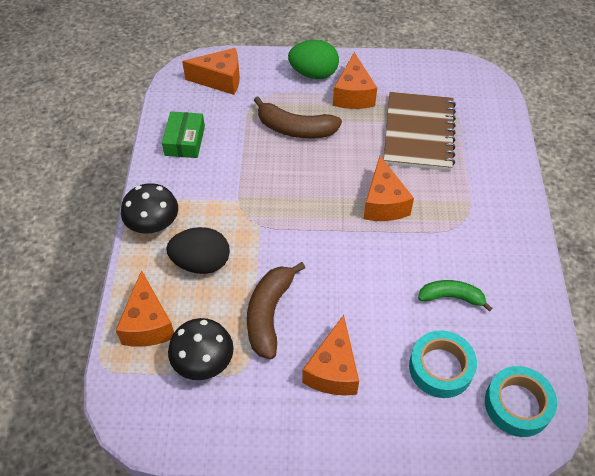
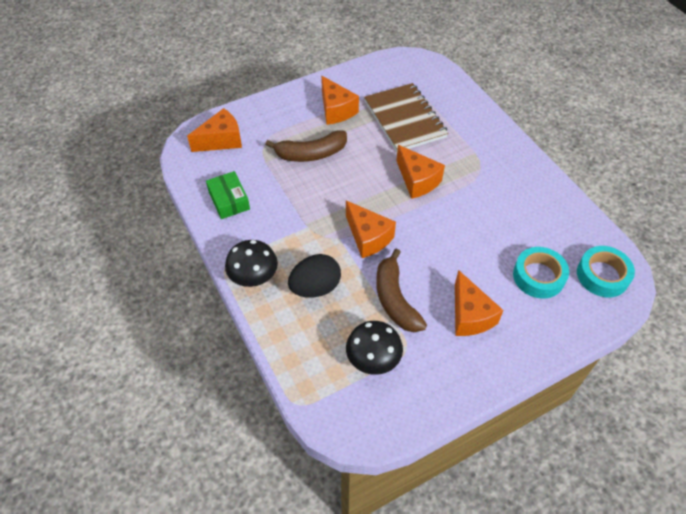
camera: 30 degrees left, 0 degrees up
orange cheese [116,270,174,347] -> orange cheese moved to [346,201,396,258]
green egg [288,40,339,79] -> none
green banana [418,280,492,312] -> none

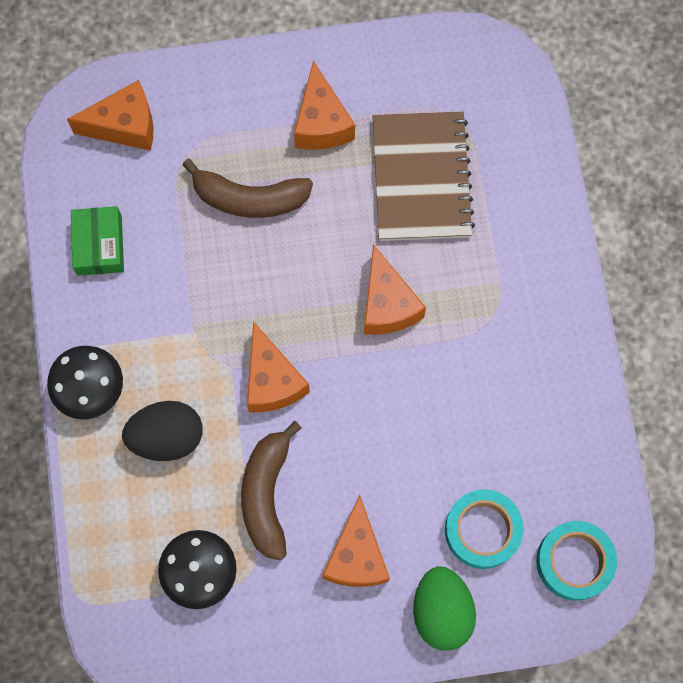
camera: 20 degrees right, 20 degrees up
none -> green egg [413,566,476,651]

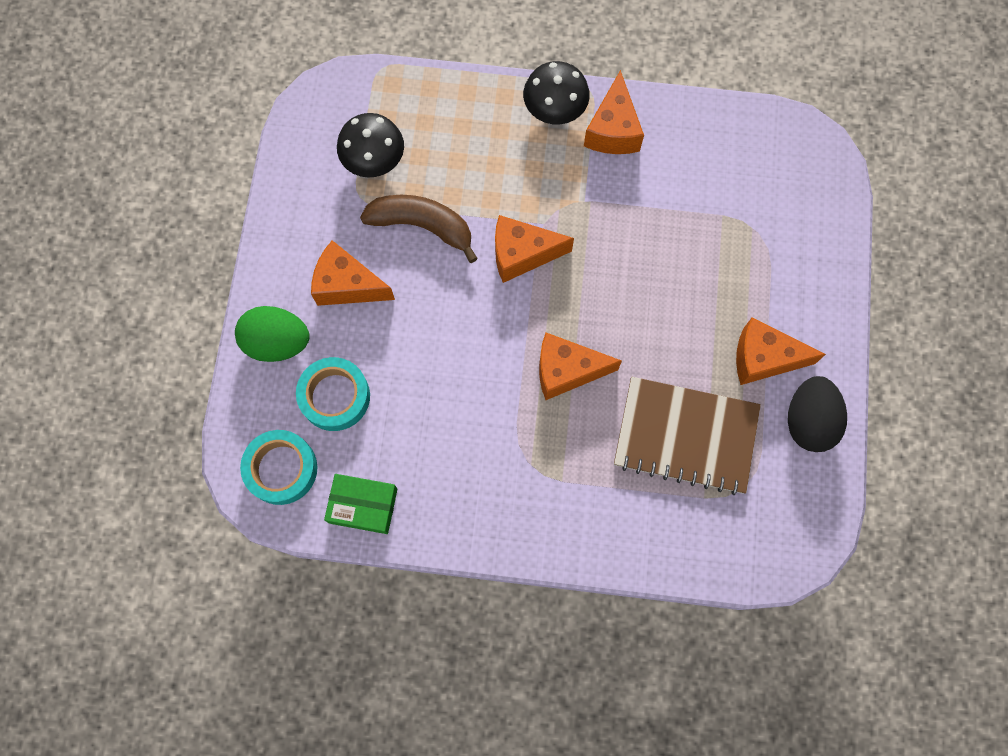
camera: 105 degrees right, 0 degrees up
orange cheese [67,80,153,151] -> orange cheese moved to [584,70,644,154]
green box [71,206,124,276] -> green box moved to [324,474,398,534]
black egg [122,401,203,461] -> black egg moved to [788,376,847,452]
brown banana [182,159,313,218] -> none

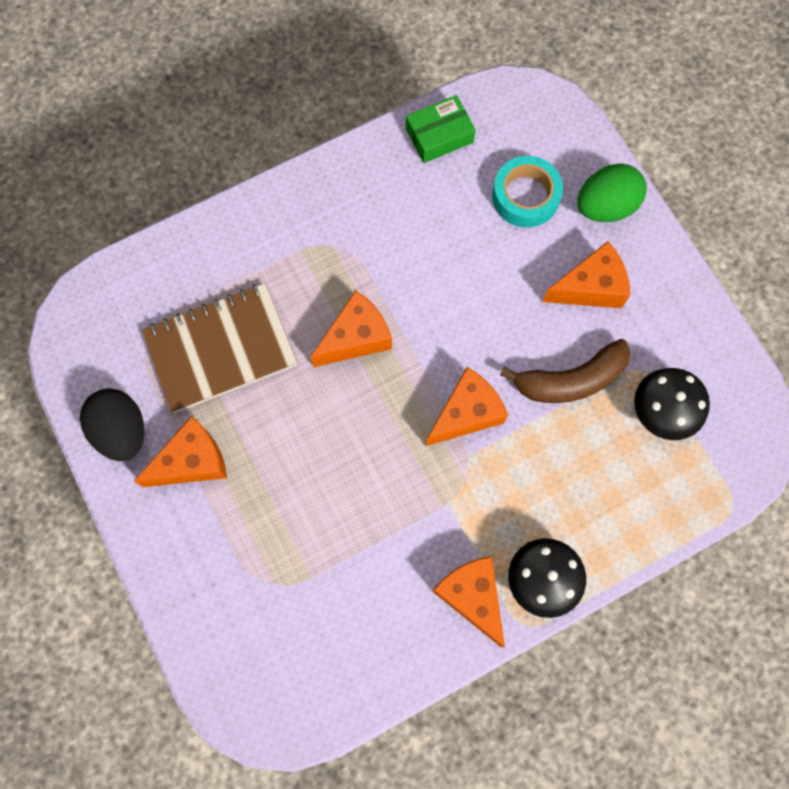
camera: 145 degrees right, 0 degrees up
turquoise tape [240,430,317,505] -> none

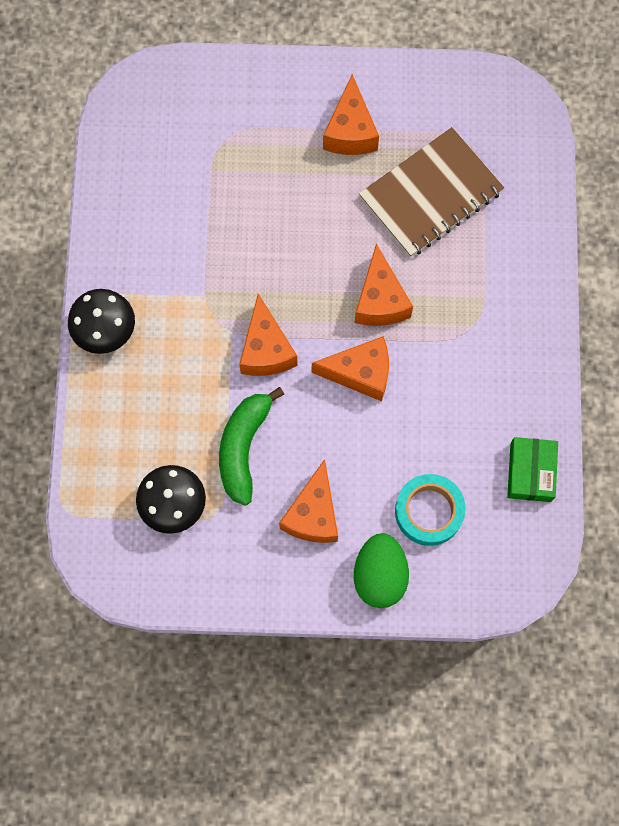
camera: 120 degrees right, 0 degrees up
black egg [80,389,144,461] -> none
brown notebook [142,283,297,413] -> brown notebook turned 45 degrees clockwise [359,127,504,257]
orange cheese [432,556,505,647] -> orange cheese moved to [312,336,389,401]
brown banana [500,339,630,403] -> green banana [219,387,284,506]

